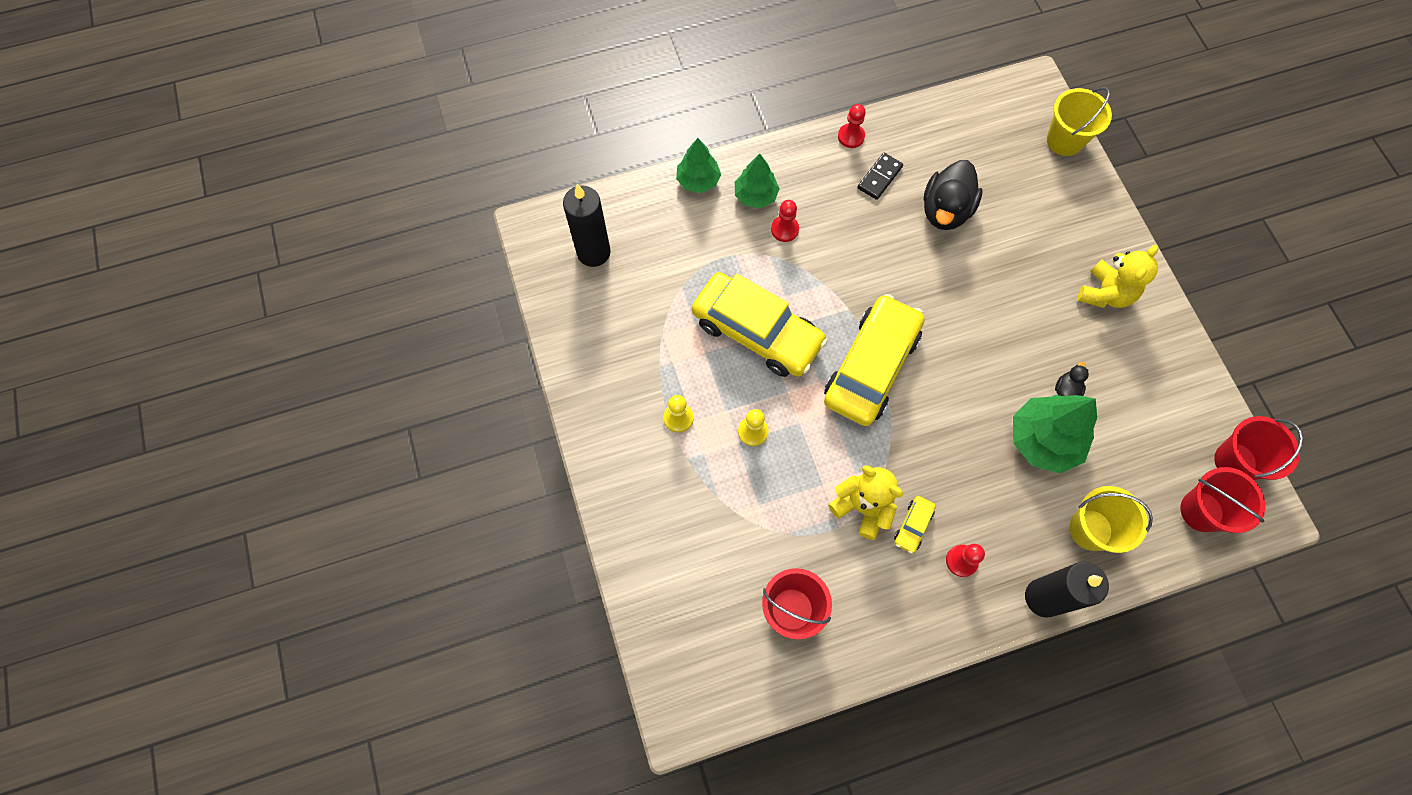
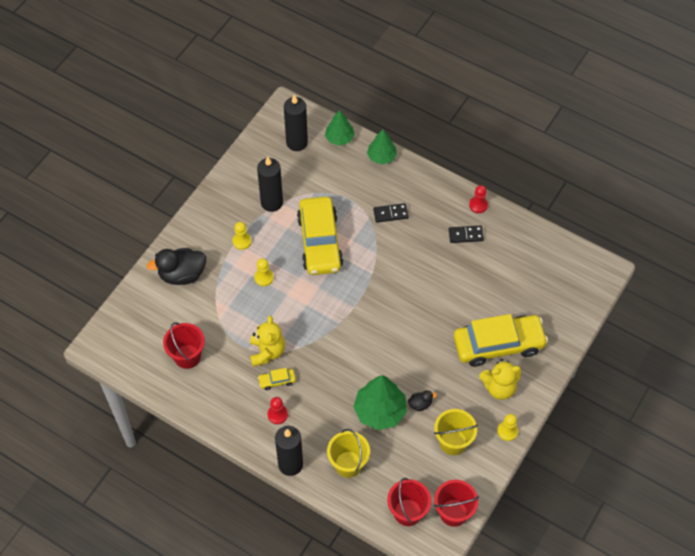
camera: 50 degrees right, 10 degrees down
green tree [735,154,780,208] -> green tree moved to [325,110,355,146]
red pawn [771,200,799,242] -> black domino [373,203,409,223]
yellow car [824,294,925,426] -> yellow car moved to [454,314,548,367]
black duck [923,160,983,230] -> black duck moved to [147,248,206,285]
yellow bucket [1047,87,1112,156] -> yellow bucket moved to [434,409,478,455]
none -> black candle [257,156,283,212]
none -> yellow pawn [497,414,518,441]

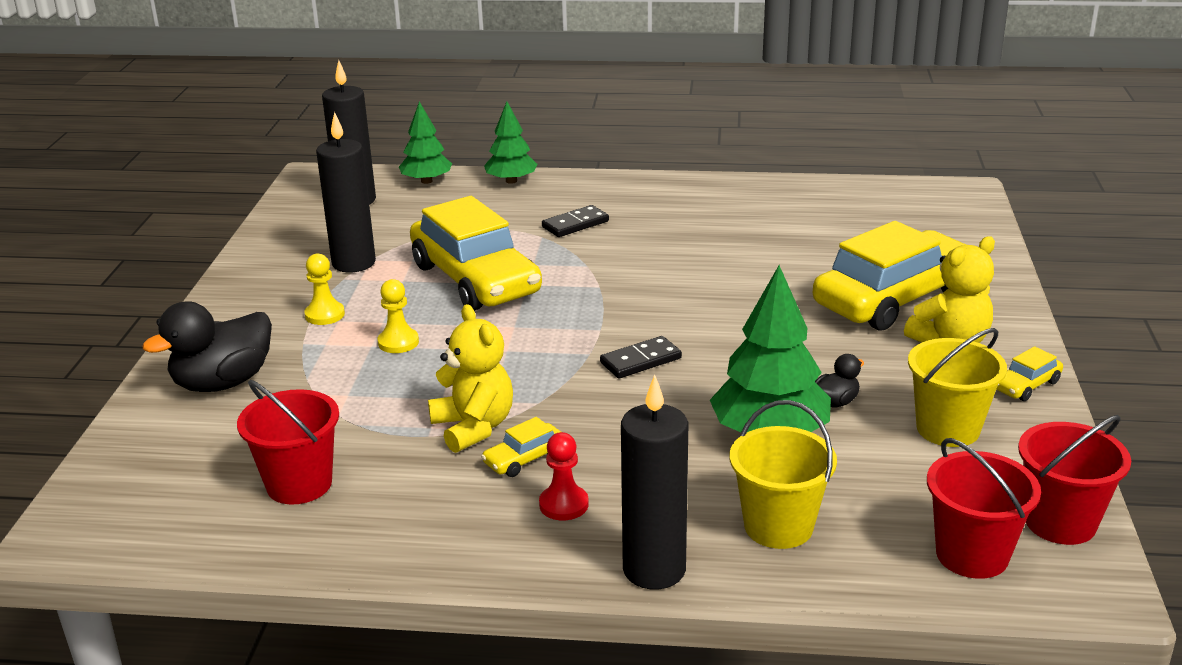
camera: 25 degrees left, 30 degrees down
black domino [449,226,484,243] -> black domino moved to [600,336,682,378]
red pawn [469,185,488,213] -> none
yellow pawn [497,414,518,441] -> yellow car [996,346,1063,401]

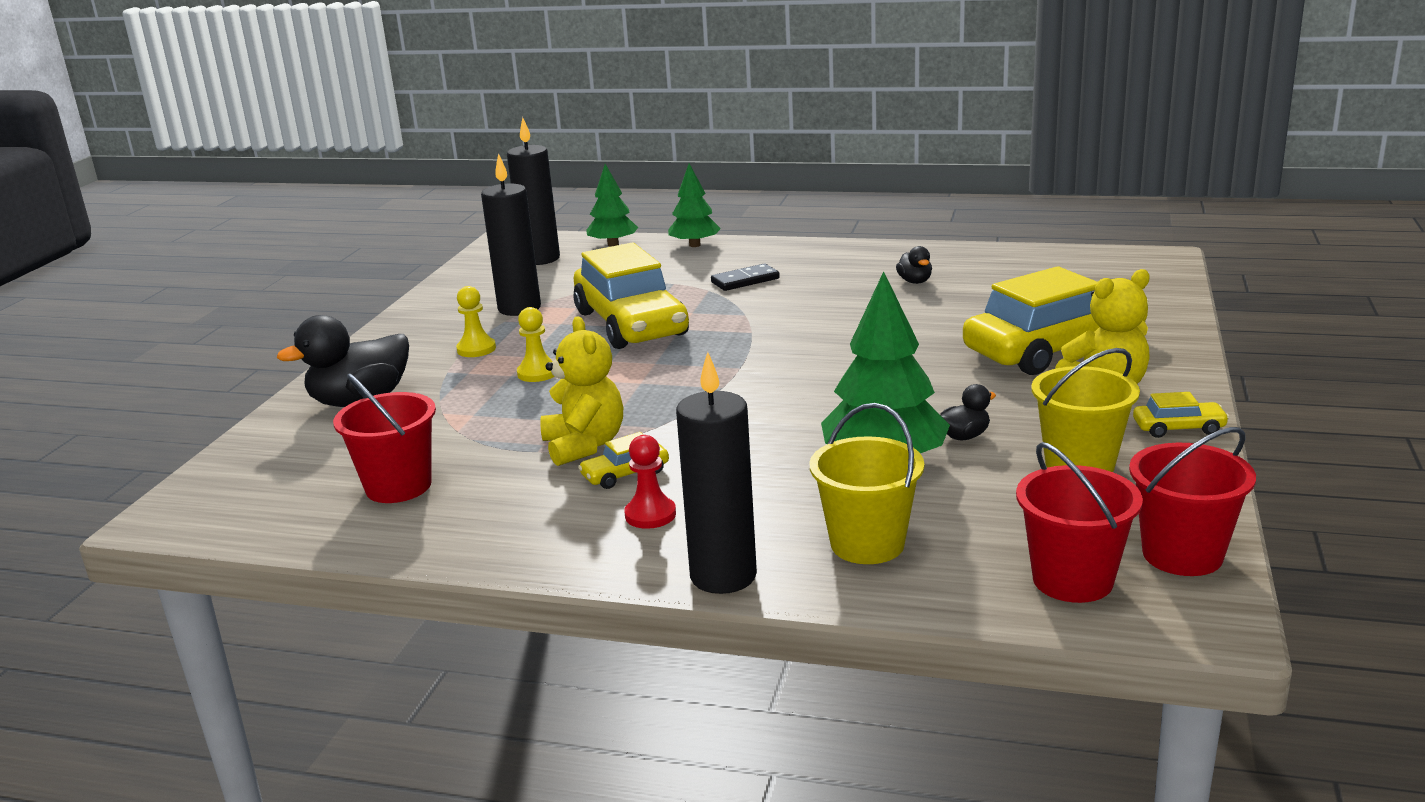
camera: 10 degrees right, 5 degrees down
black domino [600,336,682,378] -> none
yellow car [996,346,1063,401] -> yellow car turned 150 degrees counterclockwise [1133,392,1229,438]
none -> black duck [896,246,932,284]

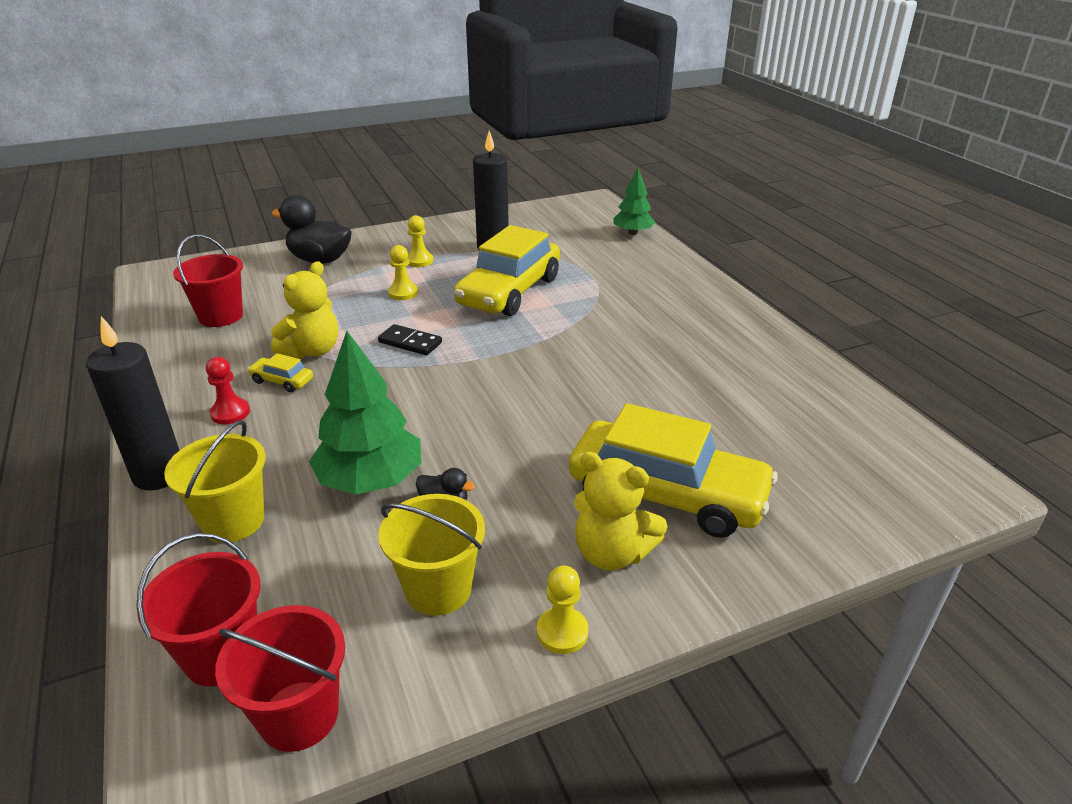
camera: 50 degrees right, 10 degrees up
black candle [507,117,560,265] -> none
green tree [668,164,721,247] -> none
black domino [711,263,780,291] -> black domino moved to [378,324,442,355]
black duck [896,246,932,284] -> none
yellow car [1133,392,1229,438] -> yellow pawn [537,565,588,654]

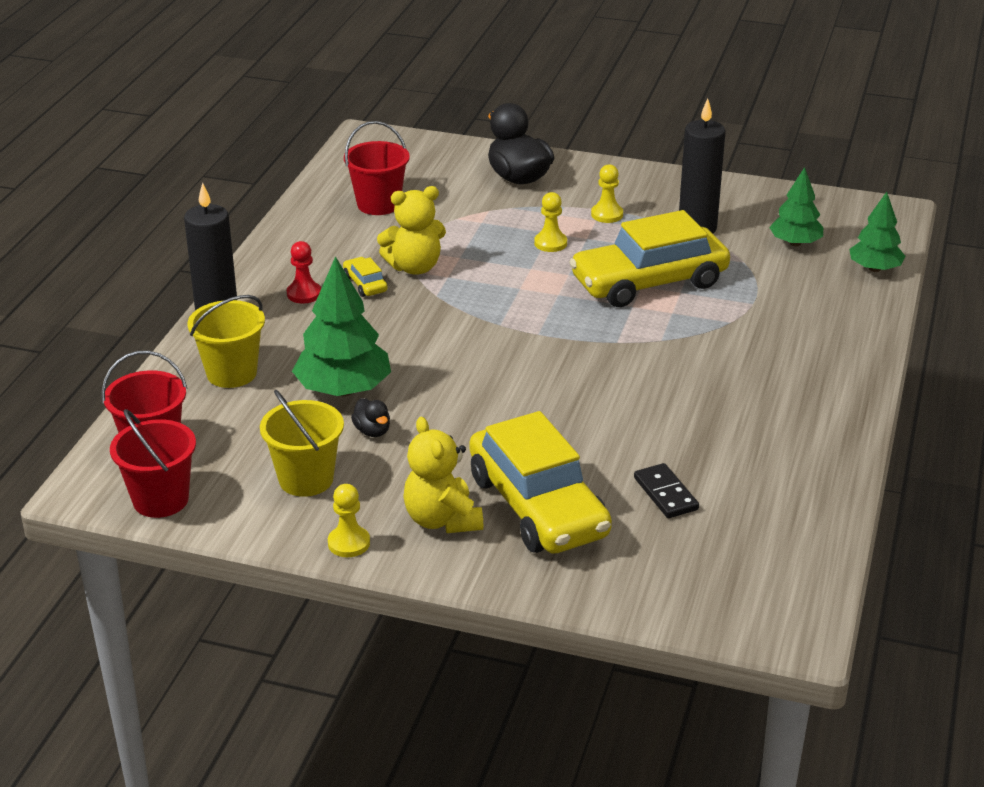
camera: 40 degrees right, 0 degrees up
black domino [378,324,442,355] -> black domino moved to [634,463,699,518]
none -> green tree [769,167,823,246]

